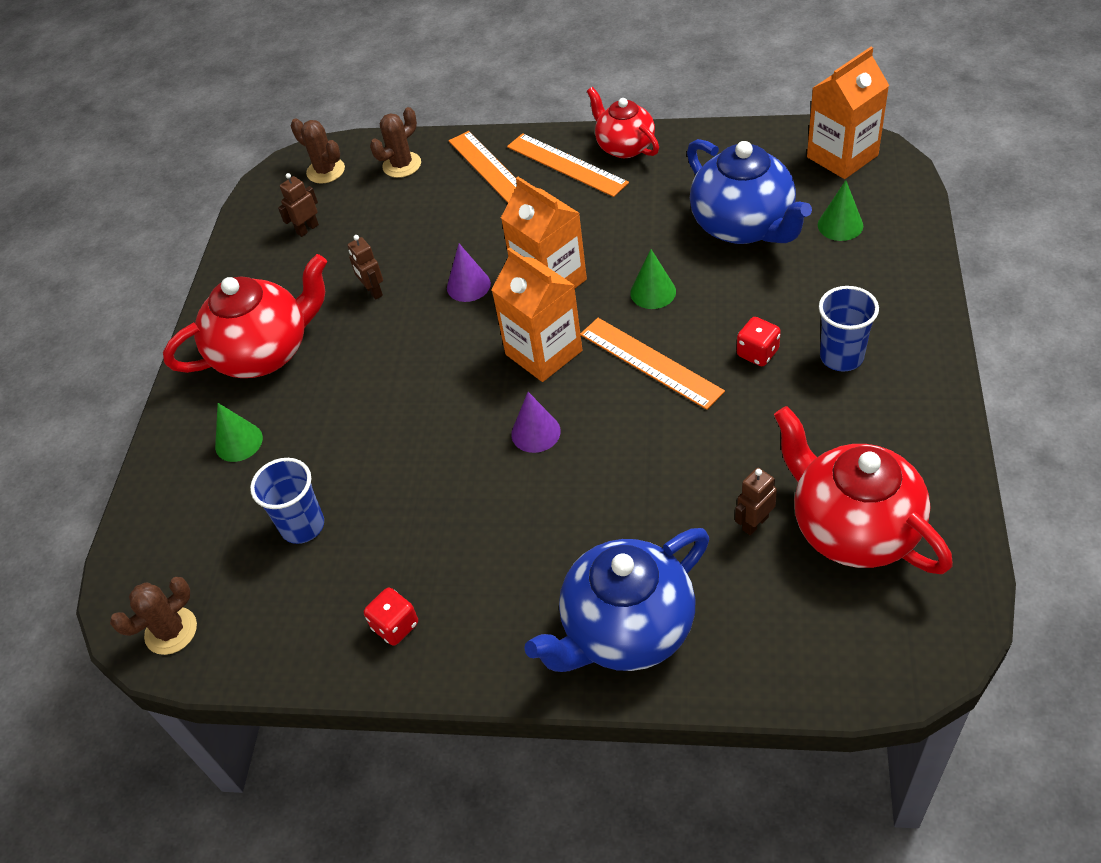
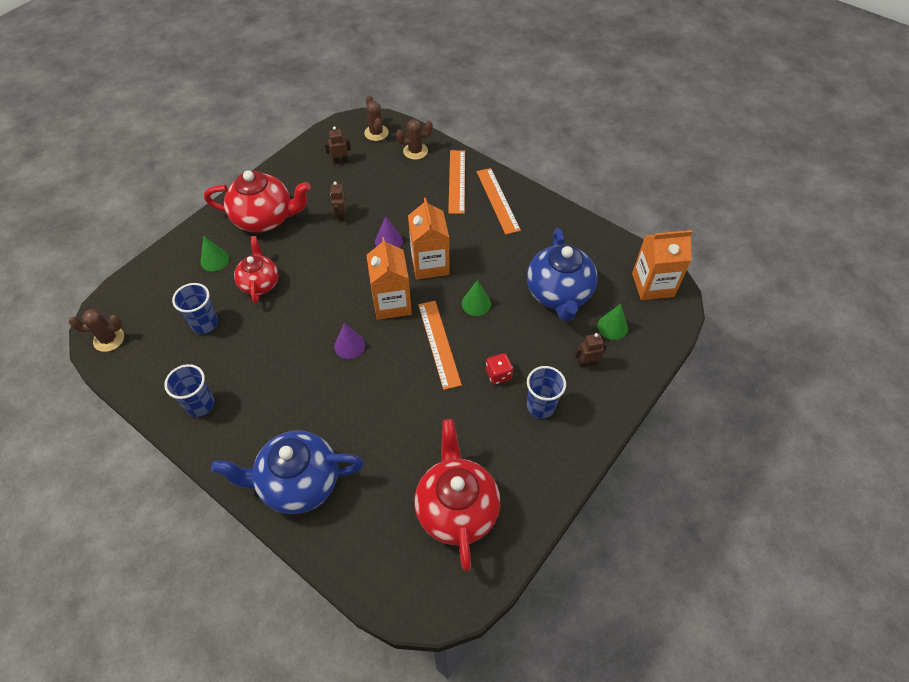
camera: 25 degrees right, 5 degrees up
red dice [364,587,418,646] -> blue cup [164,364,215,417]
red teapot [587,87,659,158] -> red teapot moved to [234,236,278,304]
brown robot [735,468,777,536] -> brown robot moved to [574,333,607,368]

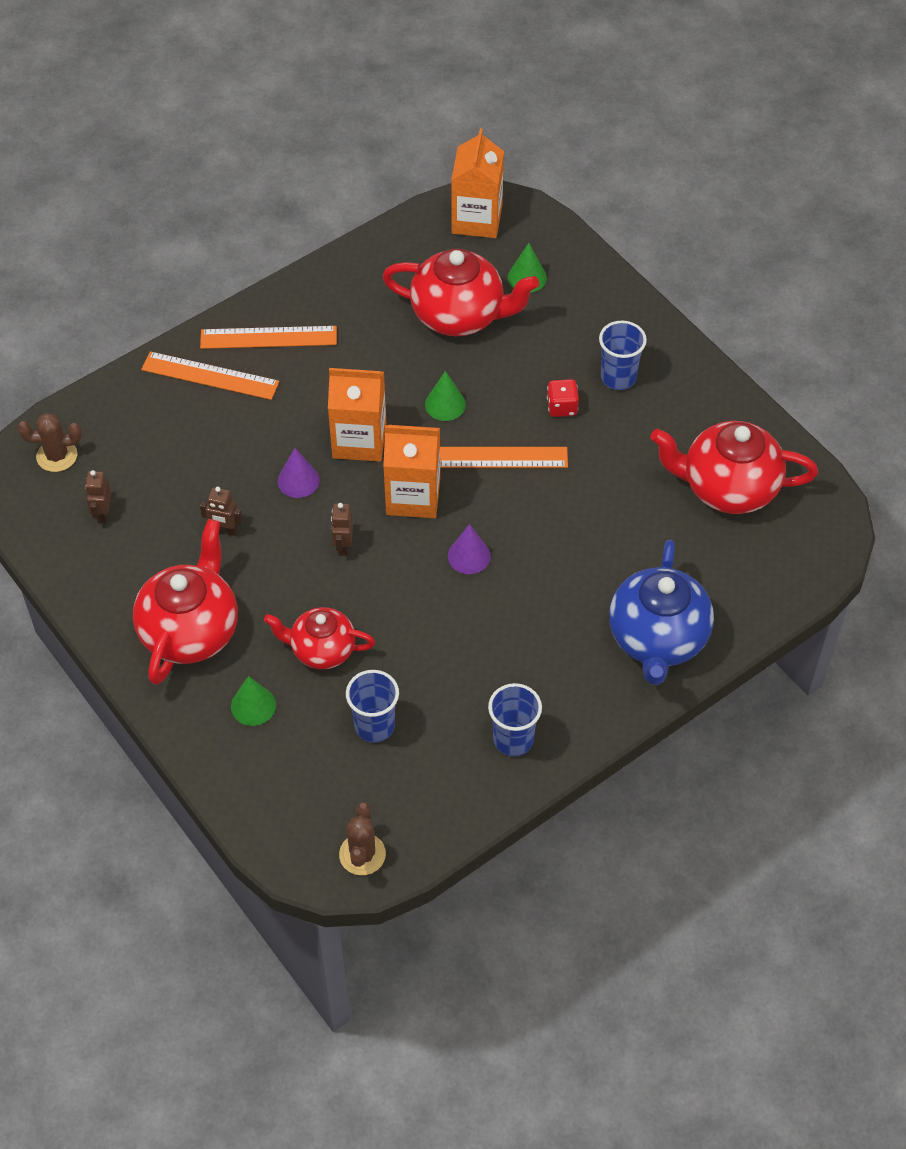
camera: 75 degrees left, 0 degrees up
brown cactus [396,119,433,160] -> none
blue teapot [527,228,598,321] -> red teapot [382,249,539,336]
brown robot [574,333,607,368] -> brown robot moved to [331,503,353,556]

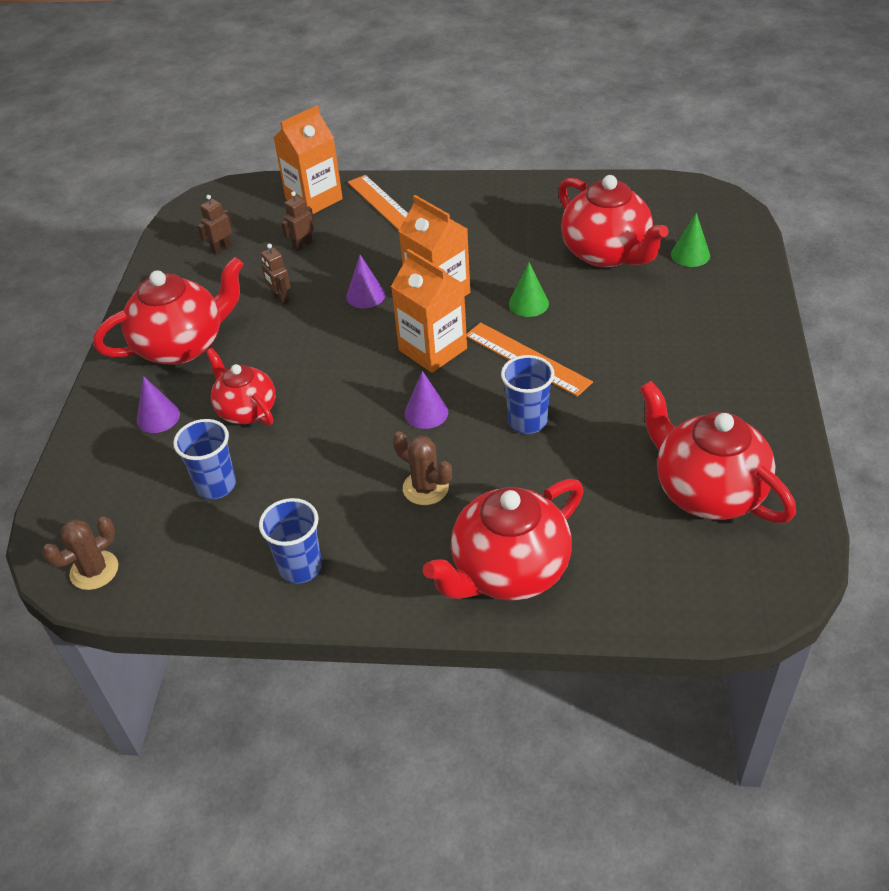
camera: 45 degrees right, 10 degrees down
brown cactus [18,413,82,472] -> brown cactus moved to [393,431,452,505]
orange ruler [200,326,337,349] -> none
green cone [231,676,276,726] -> purple cone [137,376,180,433]
brown robot [331,503,353,556] -> brown robot moved to [281,191,314,252]
orange carton [451,128,504,238] -> orange carton moved to [274,105,343,214]
red dice [547,379,579,417] -> none
blue cup [599,321,647,390] -> blue cup moved to [501,355,555,434]
blue teapot [609,540,714,685] -> red teapot [423,479,584,601]

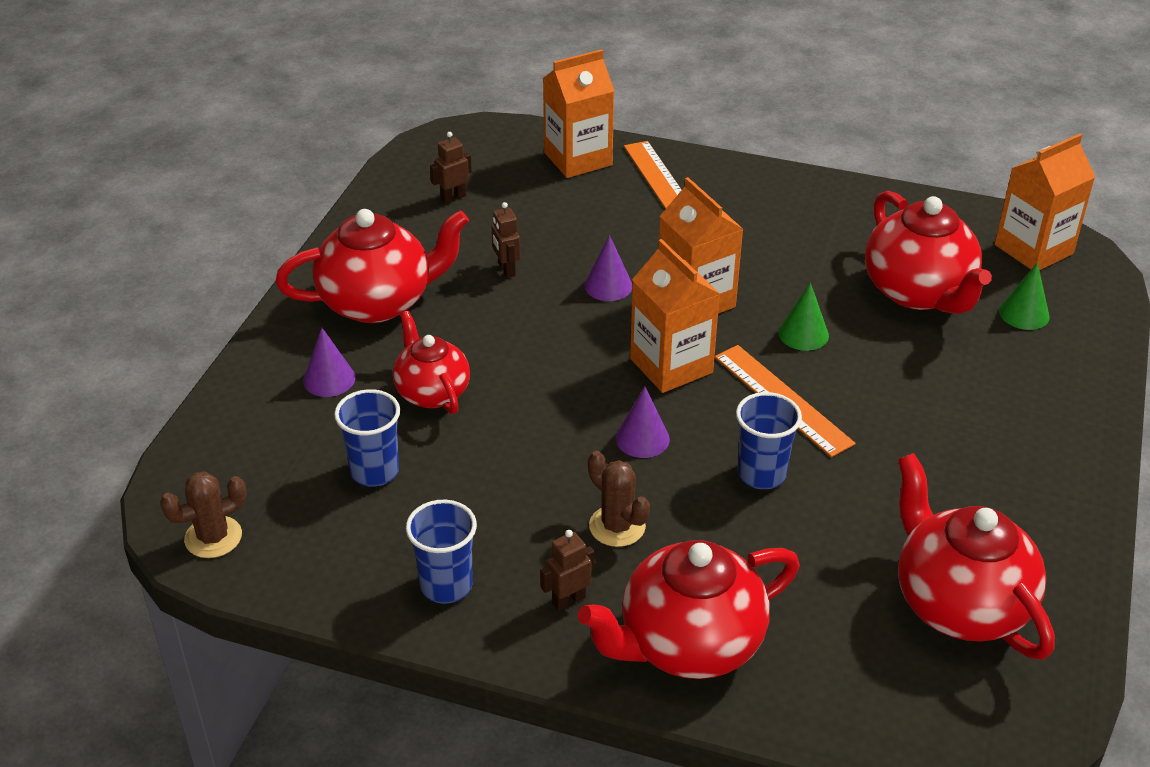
camera: 10 degrees right, 5 degrees down
brown robot [281,191,314,252] -> brown robot moved to [540,530,595,611]
none -> orange carton [995,134,1095,270]

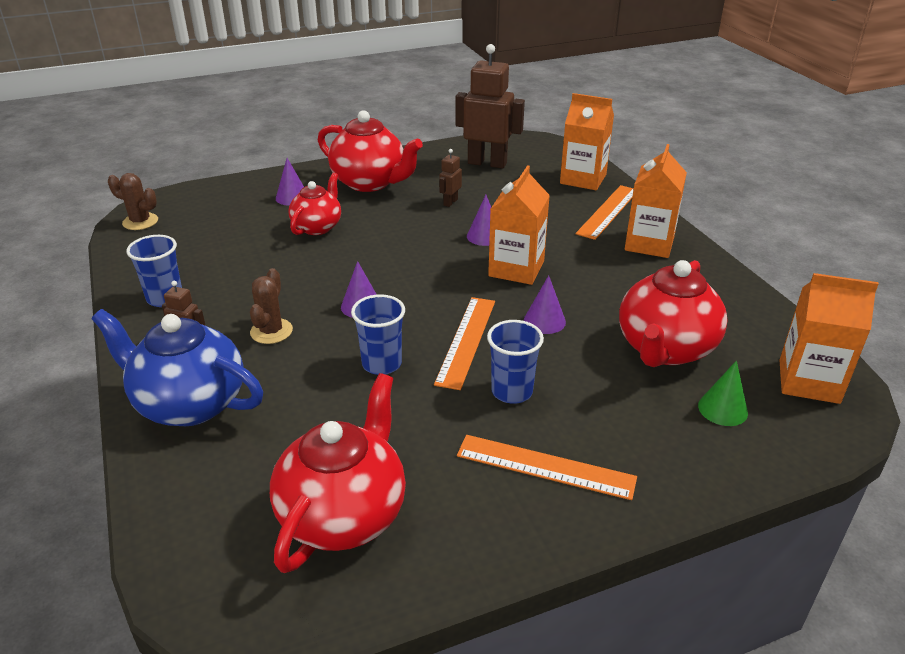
camera: 50 degrees right, 5 degrees down
blue cup [334,389,400,486] -> blue cup moved to [487,320,544,404]
brown robot [430,132,472,203] -> brown robot [456,44,525,169], size x2.23
red teapot [578,540,800,679] -> blue teapot [92,309,263,426]
orange carton [630,239,720,393] -> orange carton moved to [625,144,687,258]
green cone [778,283,829,351] -> purple cone [524,275,566,334]
none -> orange ruler [457,435,637,500]

